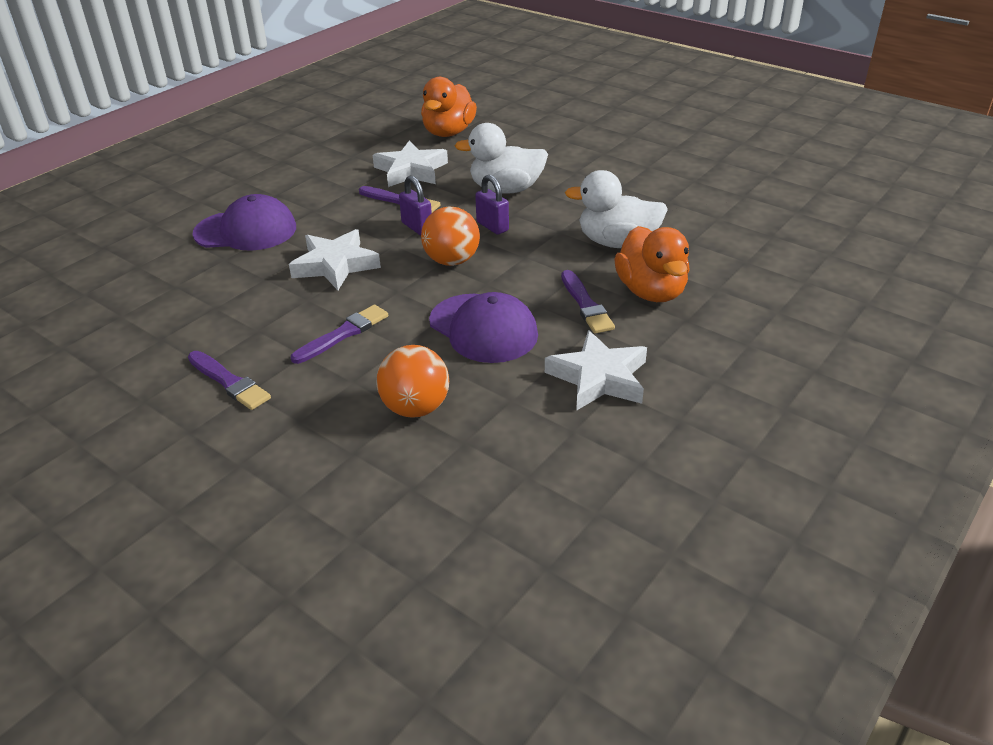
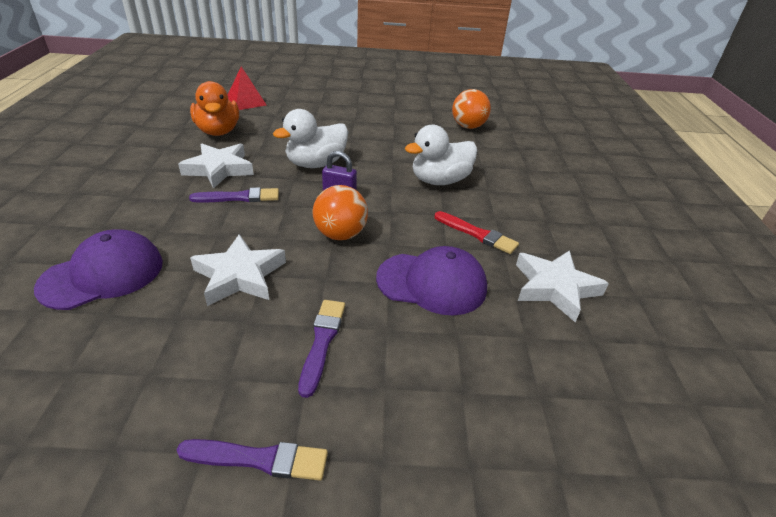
camera: 40 degrees left, 0 degrees up
orange ball [376,345,449,418] -> orange ball moved to [452,89,491,129]
purple padlock [399,175,432,235] -> none
purple brush [561,270,615,334] -> red brush [434,211,519,254]
orange duck [614,226,690,302] -> none
none -> red pyramid [228,66,267,110]

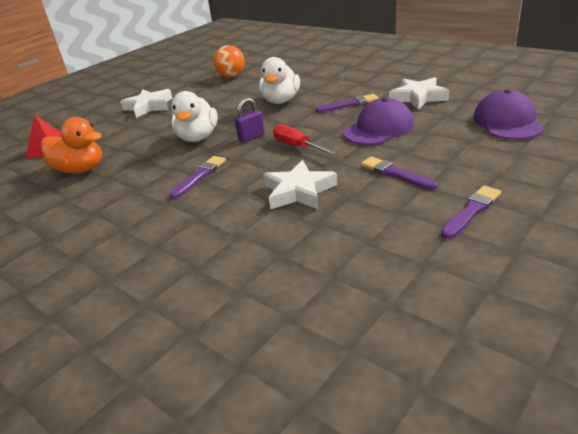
camera: 45 degrees left, 5 degrees down
purple cap [34,229,163,310] -> purple cap moved to [473,89,544,140]
white star [178,144,254,189] -> white star moved to [120,89,172,118]
orange ball [313,185,368,240] -> red screwdriver [273,124,336,155]
red brush [434,211,519,254] -> purple brush [315,94,379,113]

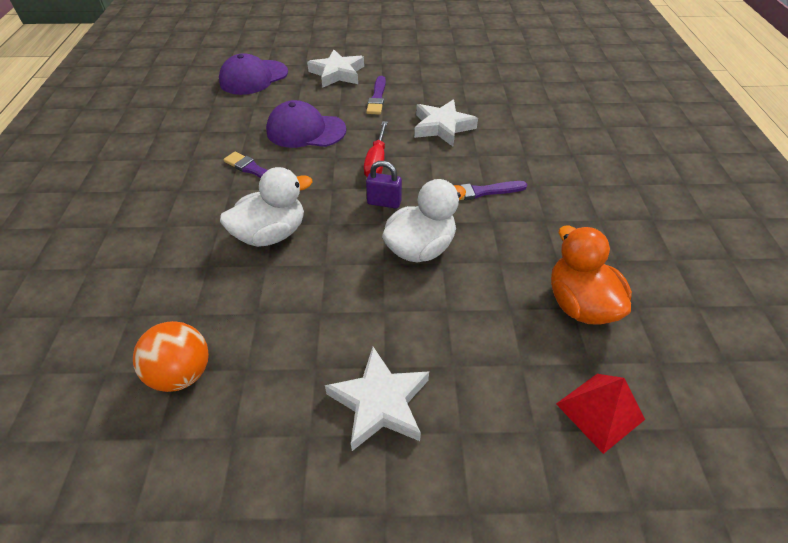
camera: 135 degrees left, 15 degrees up
white star [389,77,449,110] -> white star moved to [307,49,364,88]
purple brush [441,186,501,239] -> none

